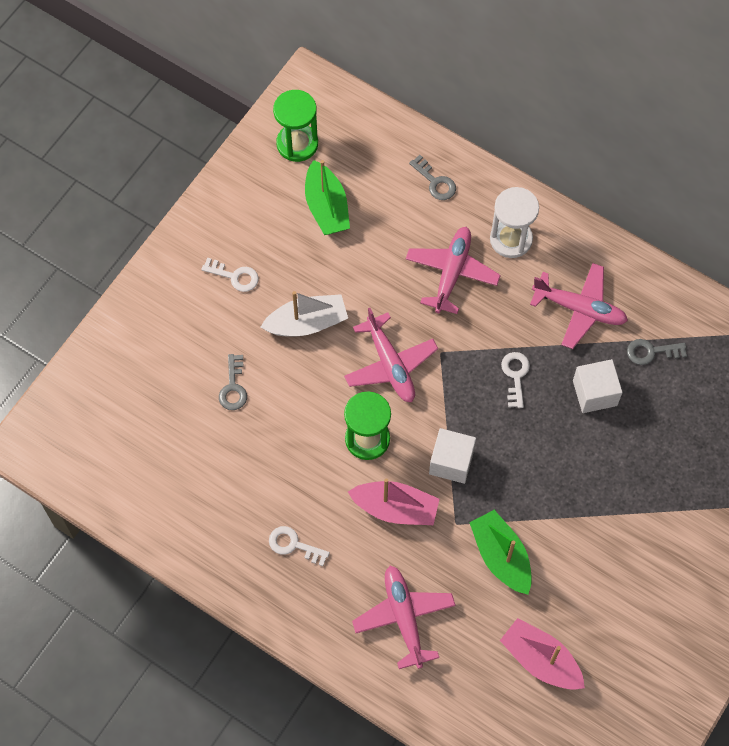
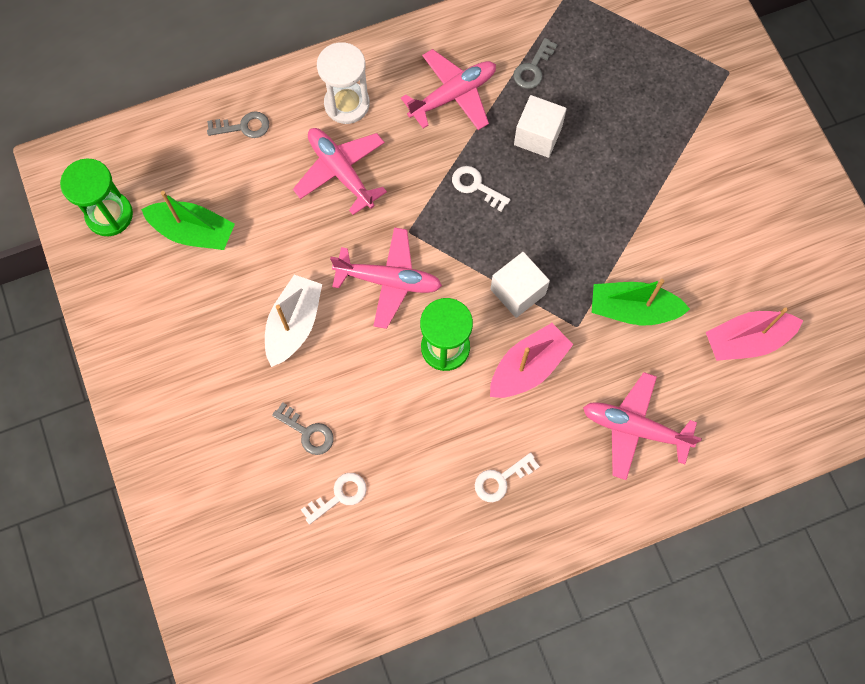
camera: 55 degrees left, 5 degrees up
white key [201,257,259,292] -> white key moved to [301,473,367,524]

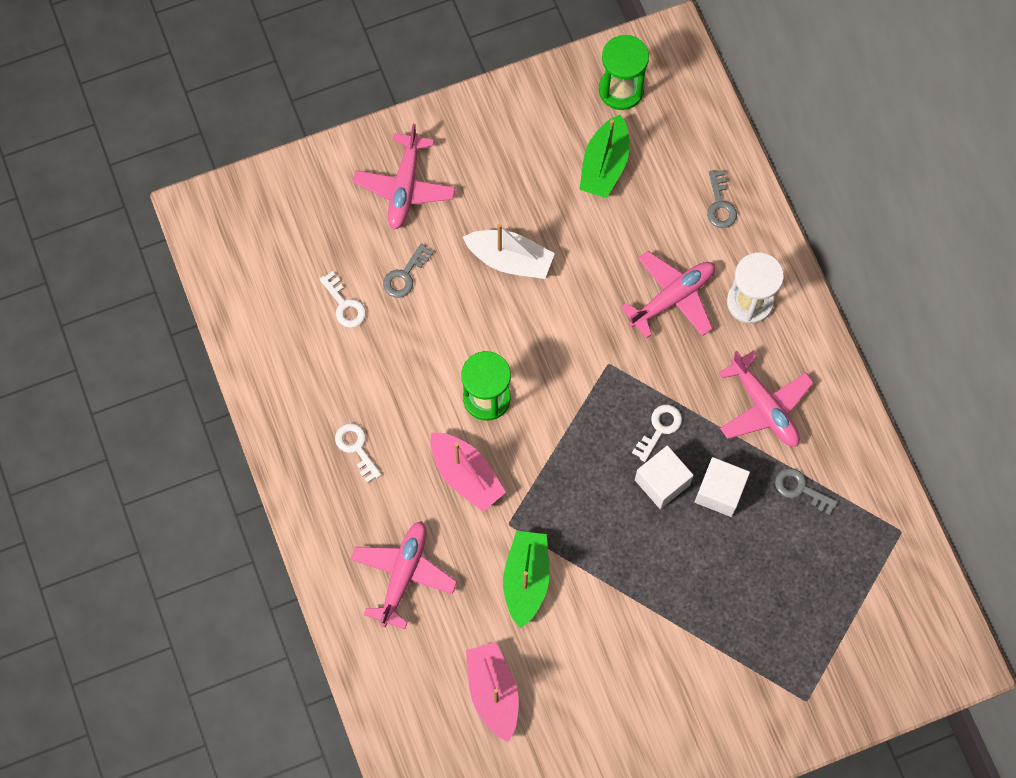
camera: 90 degrees right, 0 degrees up
pink plane [330,227,442,329] -> pink plane moved to [353,124,456,230]
white cube [491,252,550,318] -> white cube moved to [635,446,694,509]

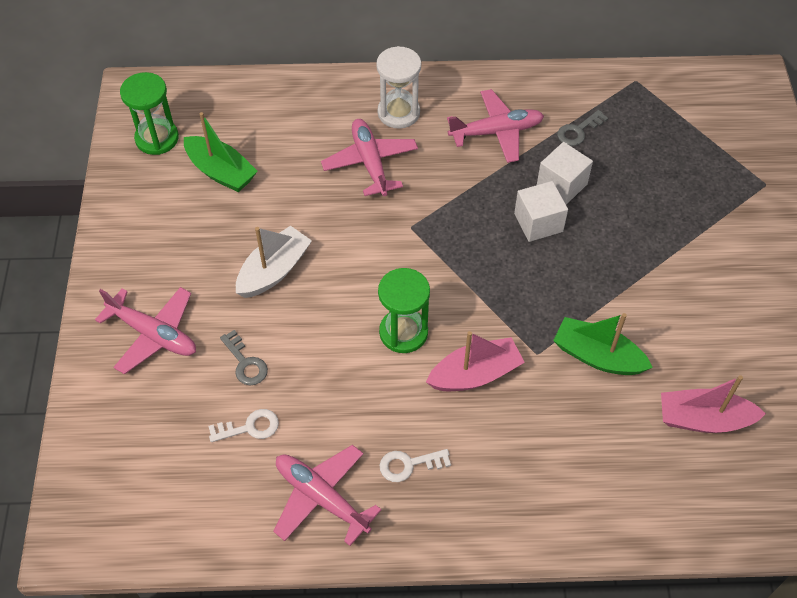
camera: 70 degrees left, 15 degrees down
pink plane [351,521,457,629] -> pink plane moved to [273,445,381,546]
white key [632,405,682,462] -> none
grey key [707,170,737,228] -> none

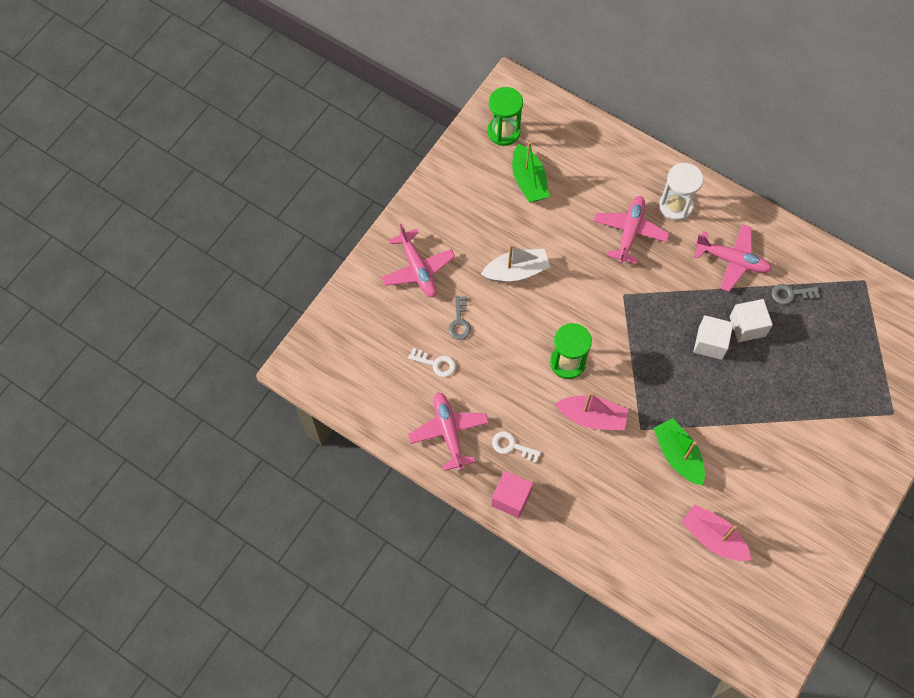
camera: 35 degrees right, 10 degrees up
none -> pink cube [491,471,533,518]

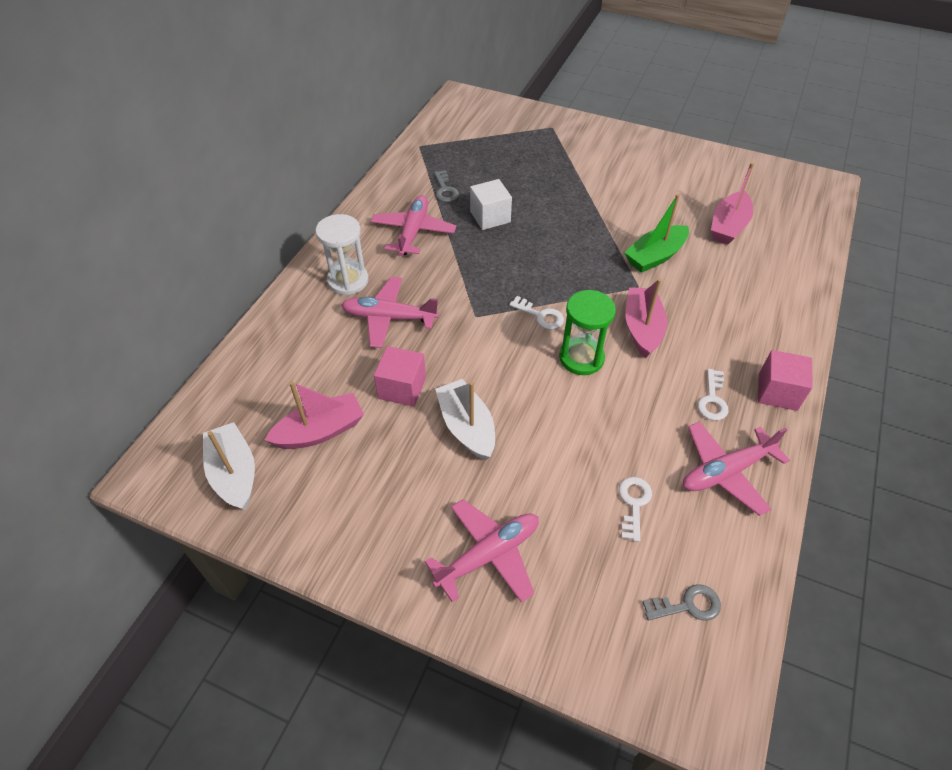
camera: 100 degrees left, 15 degrees down
grey key [448,296,471,340] -> grey key moved to [642,584,721,621]
green hourglass [488,87,523,146] -> white boat [203,422,255,510]
green boat [512,141,549,203] -> pink boat [265,381,364,449]
white cube [693,315,734,360] -> none
none -> pink cube [374,346,426,407]
none -> white key [509,296,564,330]

